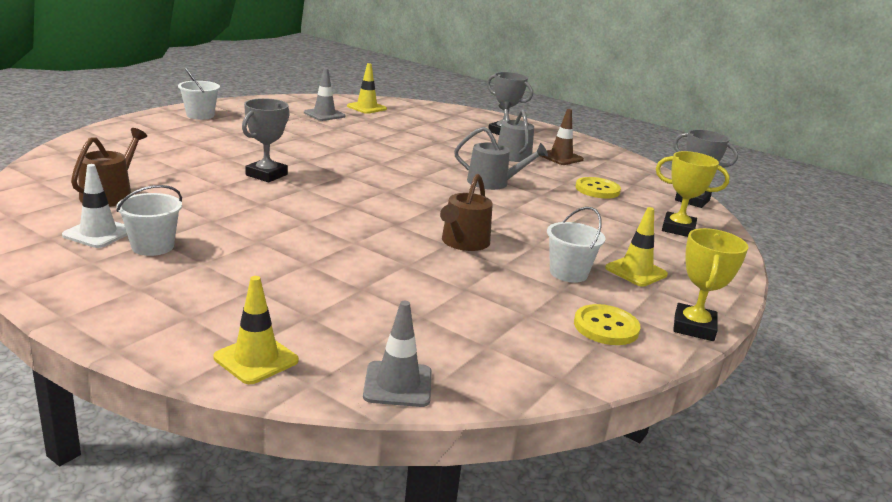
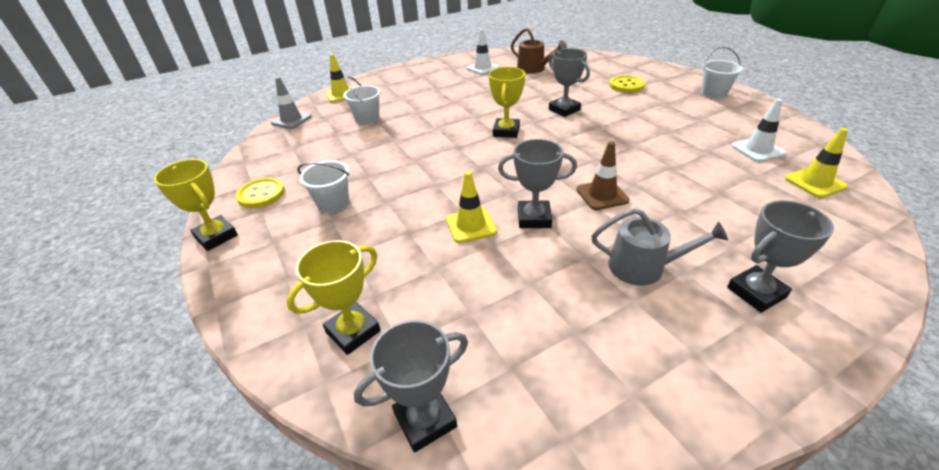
camera: 120 degrees right, 15 degrees up
white bucket [116,185,182,256] -> white bucket moved to [343,76,381,125]
grey traffic cone [304,68,345,121] -> white traffic cone [732,99,786,162]
brown watering can [440,174,493,251] -> none
grey watering can [454,127,548,190] -> grey trophy [498,139,577,228]
brown traffic cone [540,109,584,165] -> brown traffic cone moved to [576,141,630,210]
yellow button [575,177,621,199] -> yellow button moved to [609,75,645,93]
yellow traffic cone [605,207,668,287] -> yellow traffic cone moved to [446,171,497,243]
none -> yellow trophy [489,67,525,138]

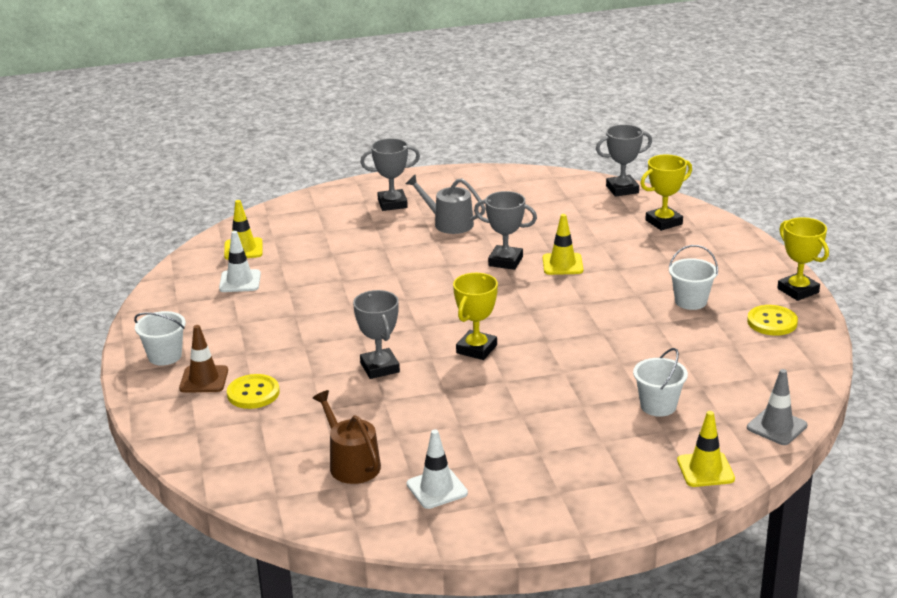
camera: 165 degrees left, 10 degrees down
brown traffic cone [576,141,630,210] -> brown traffic cone moved to [179,325,228,393]

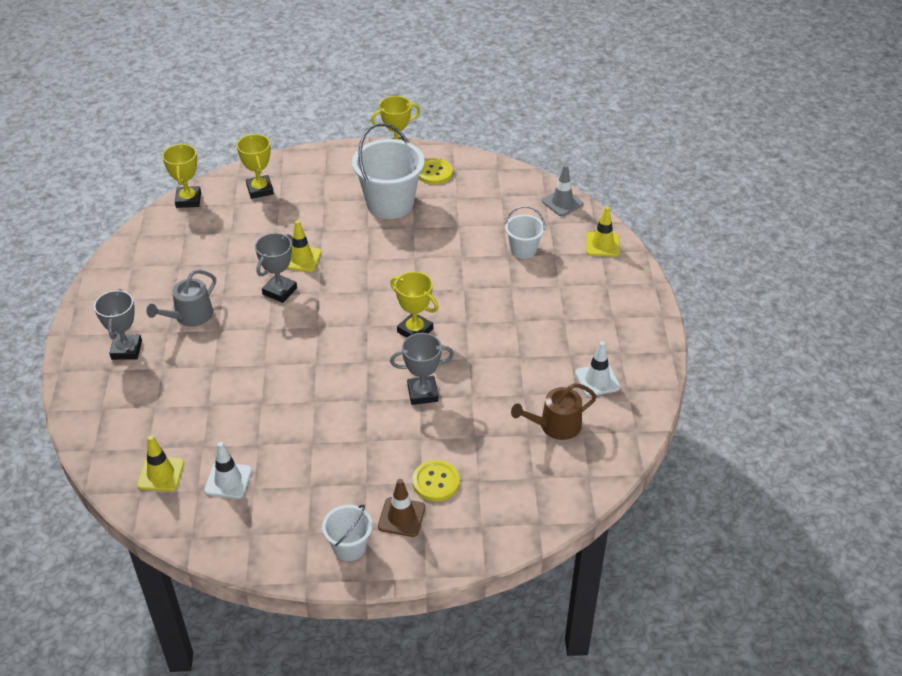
camera: 80 degrees left, 15 degrees up
grey trophy [596,124,652,197] -> yellow trophy [162,144,201,208]
white bucket [669,245,718,310] -> white bucket [352,123,425,219], size x1.88

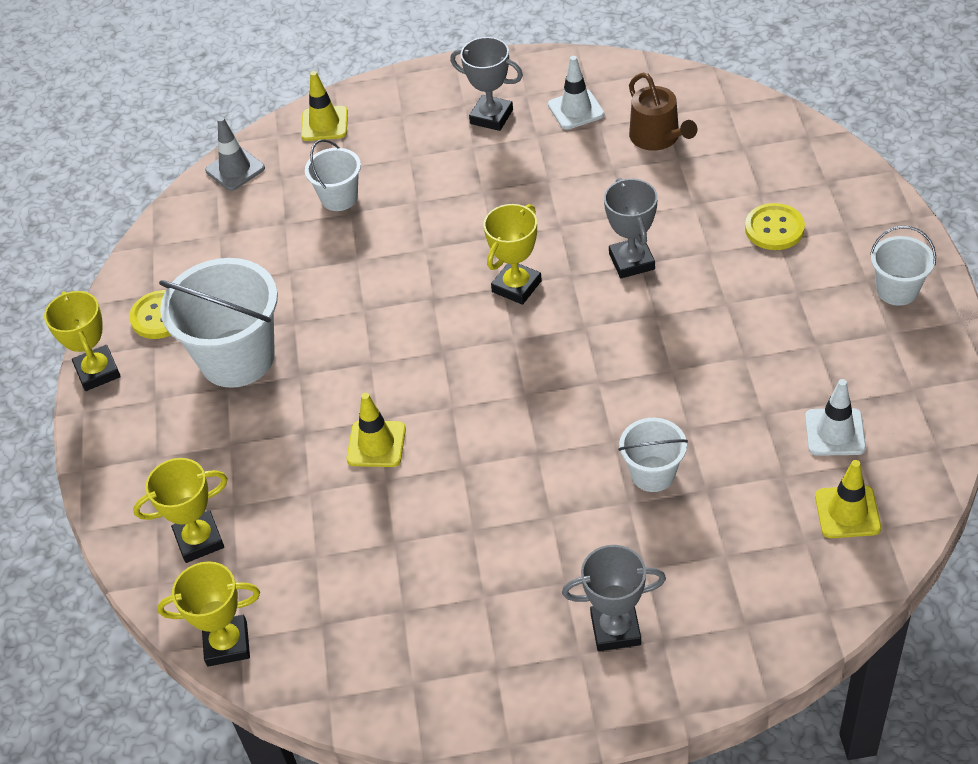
camera: 90 degrees left, 5 degrees up
grey watering can [146,270,216,327] -> none
grey trophy [255,233,297,303] -> grey trophy moved to [450,37,523,131]
brown traffic cone [378,479,425,537] -> none
none -> white bucket [618,418,688,492]

